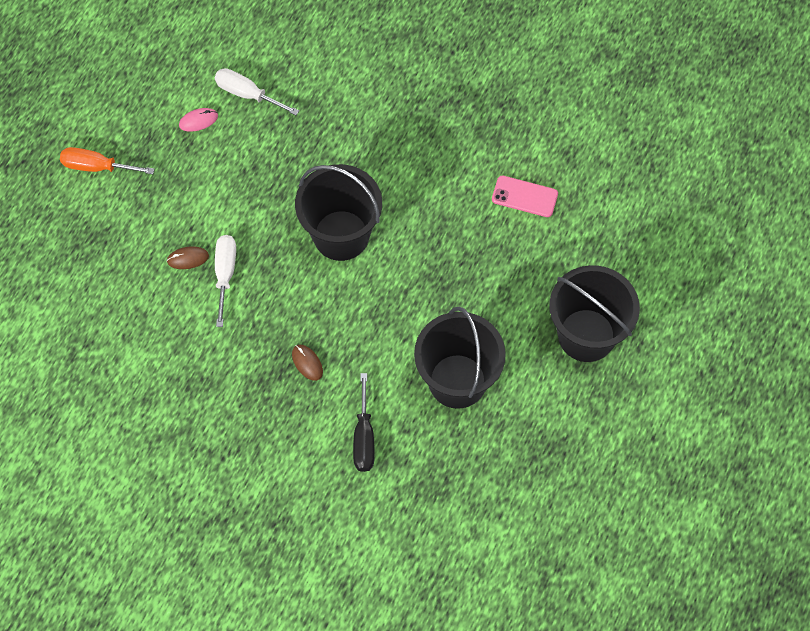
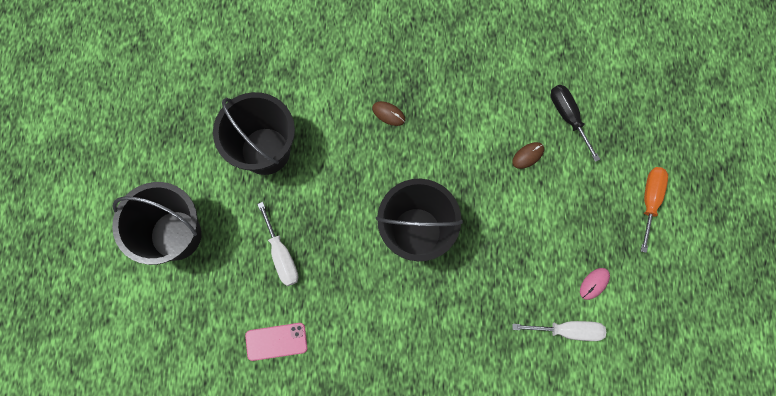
camera: 155 degrees right, 10 degrees up
orange screwdriver [60,147,154,174] -> orange screwdriver turned 60 degrees counterclockwise [641,167,668,253]
white screwdriver [215,235,236,327] -> white screwdriver moved to [257,202,299,286]
black screwdriver [353,373,375,472] -> black screwdriver moved to [551,85,600,162]

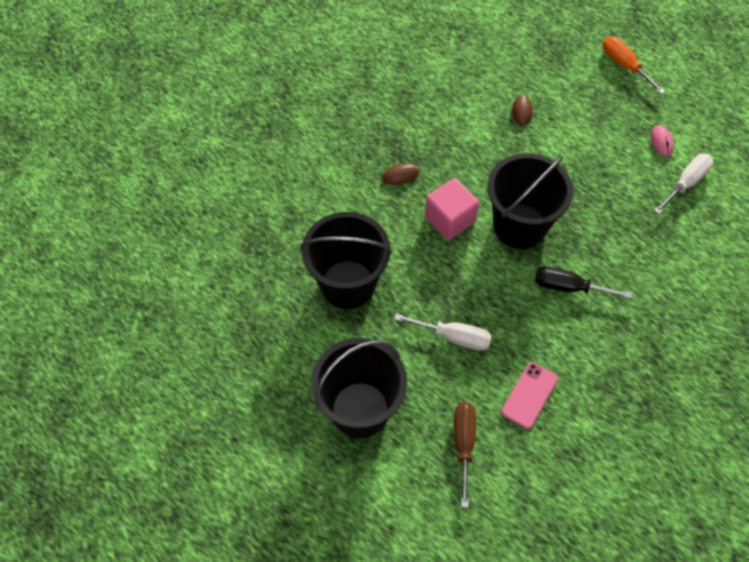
camera: 50 degrees left, 15 degrees down
black screwdriver [551,85,600,162] -> black screwdriver moved to [535,266,632,299]
none -> pink cube [425,178,479,240]
none -> brown screwdriver [454,402,476,508]

